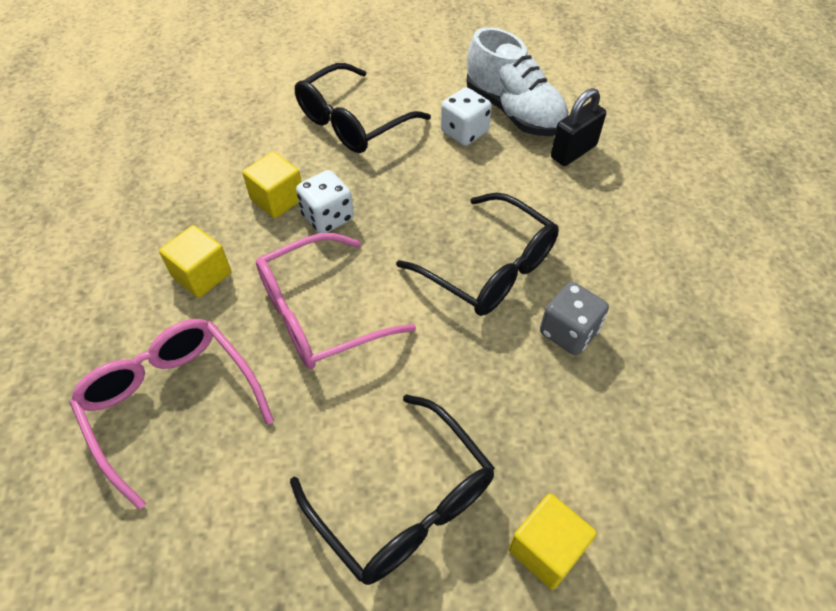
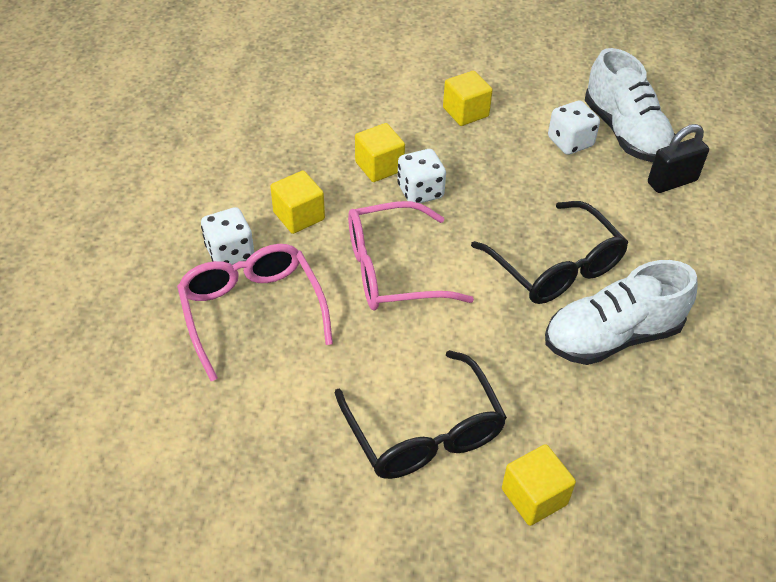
camera: 15 degrees right, 5 degrees down
black glasses [295,63,431,153] -> yellow cube [443,71,493,126]
grey dice [540,282,609,355] -> white shoe [545,260,698,365]
none -> white dice [201,207,254,265]

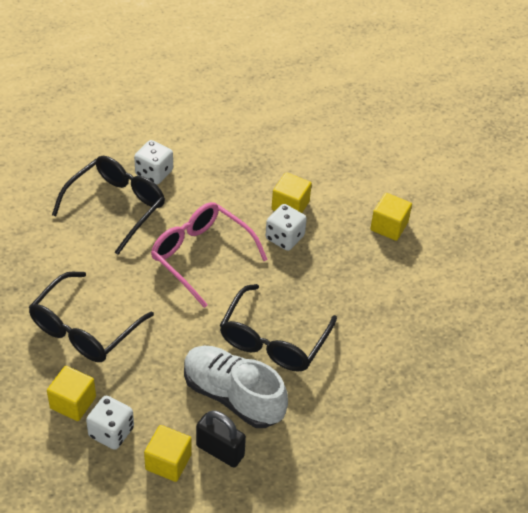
camera: 55 degrees right, 0 degrees up
pink glasses [177,244,333,381] -> black glasses [52,156,165,255]
yellow cube [270,171,325,234] -> yellow cube moved to [144,425,192,482]
white dice [548,101,600,155] -> white dice moved to [86,395,134,450]
white shoe [585,48,676,162] -> none
black padlock [648,124,709,193] -> black padlock moved to [196,410,246,468]

